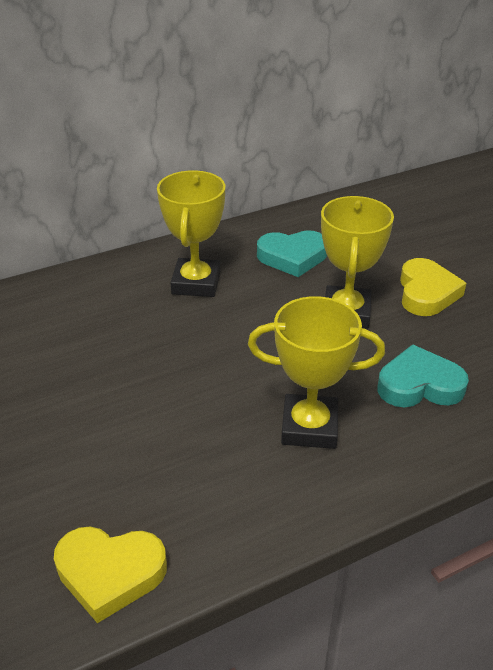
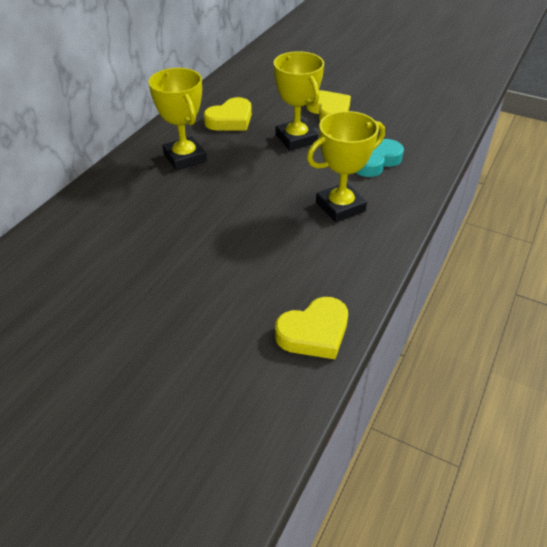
camera: 35 degrees left, 5 degrees up
turquoise heart [257,230,327,277] -> yellow heart [204,97,252,130]

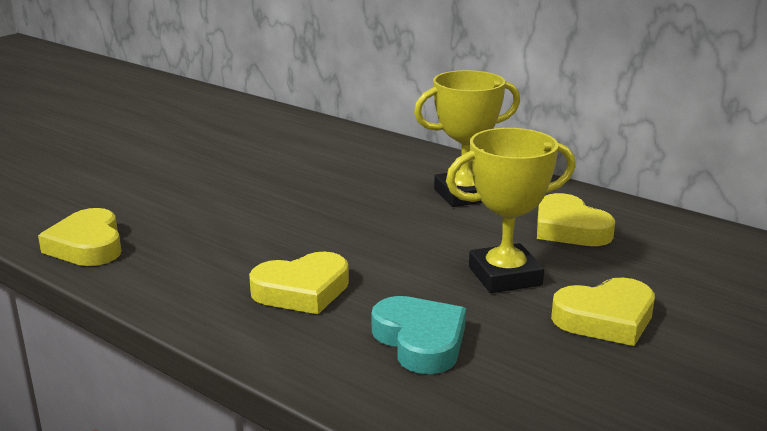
camera: 100 degrees right, 20 degrees down
yellow trophy [307,111,385,223] -> yellow heart [249,252,349,314]

